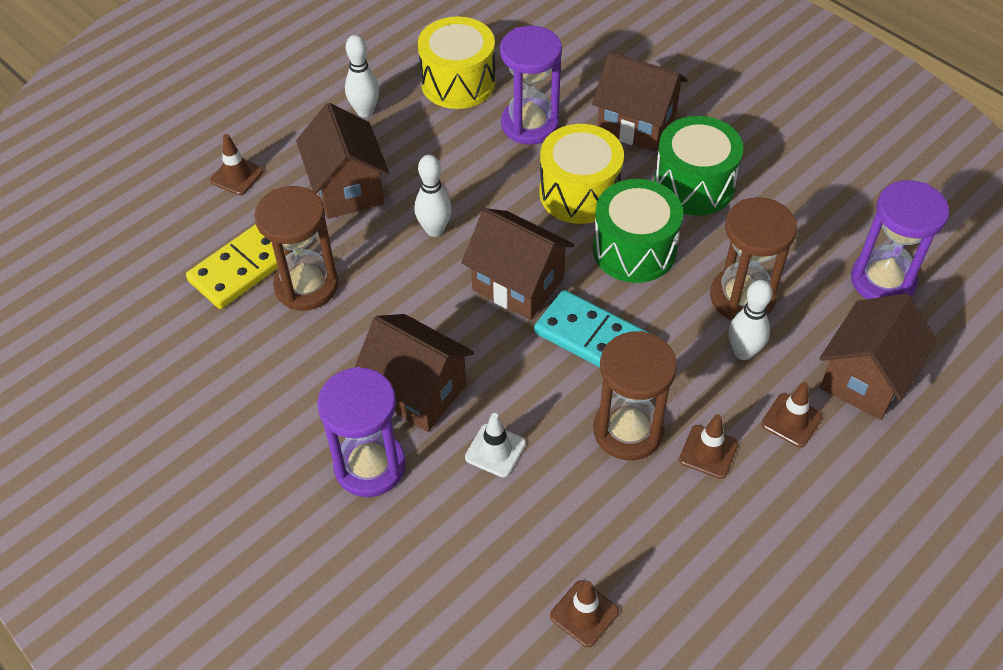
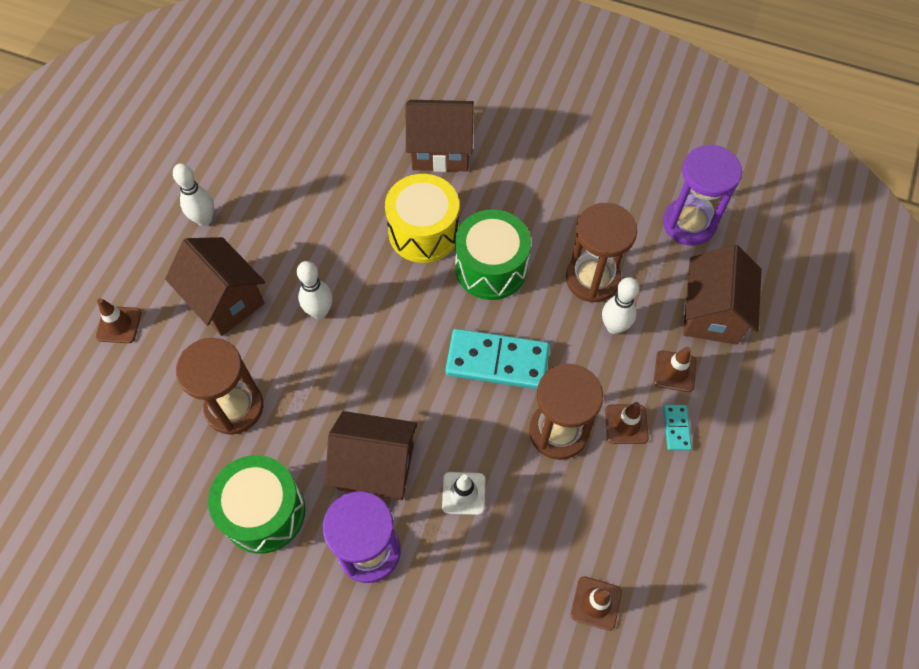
camera: 25 degrees left, 10 degrees up
yellow domino [186,224,304,309] -> none
yellow drum [418,16,496,109] -> none
brown house [461,208,574,320] -> none
purple hourglass [500,26,562,145] -> none
green drum [654,116,743,215] -> green drum moved to [208,455,305,554]
none -> turquoise domino [663,405,692,450]

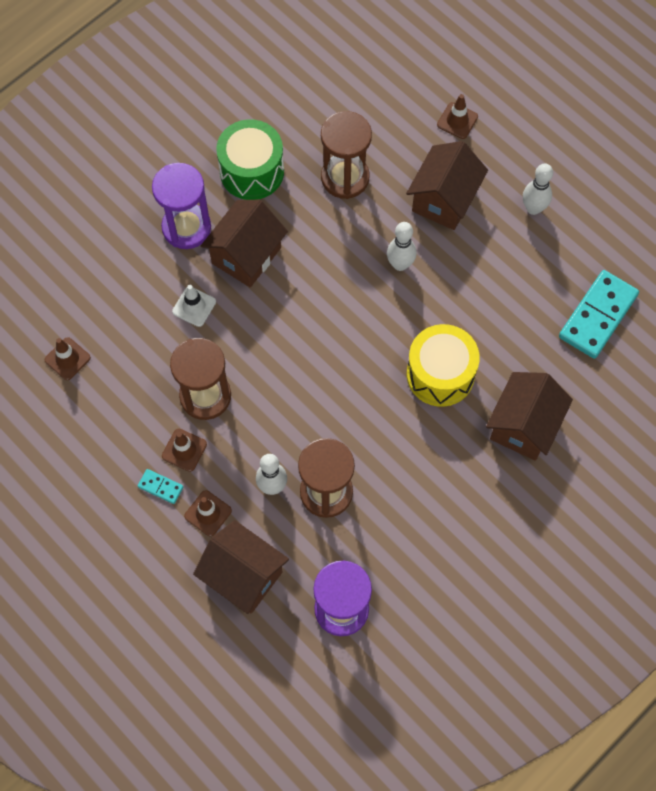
camera: 115 degrees right, 5 degrees up
brown house [165,237,265,336] -> brown house turned 45 degrees counterclockwise [406,141,488,230]
turquoise domino [445,329,550,389] -> turquoise domino moved to [559,270,639,359]
green drum [455,209,531,300] -> none

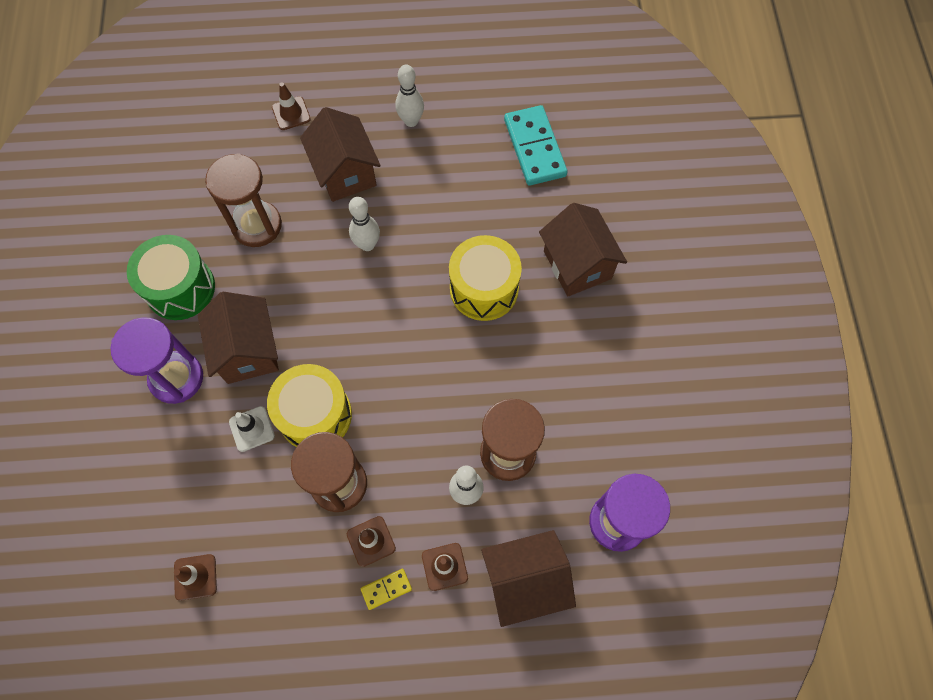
camera: 50 degrees left, 0 degrees up
turquoise domino [138,469,183,504] -> yellow domino [361,569,412,610]
none -> yellow drum [267,364,352,447]

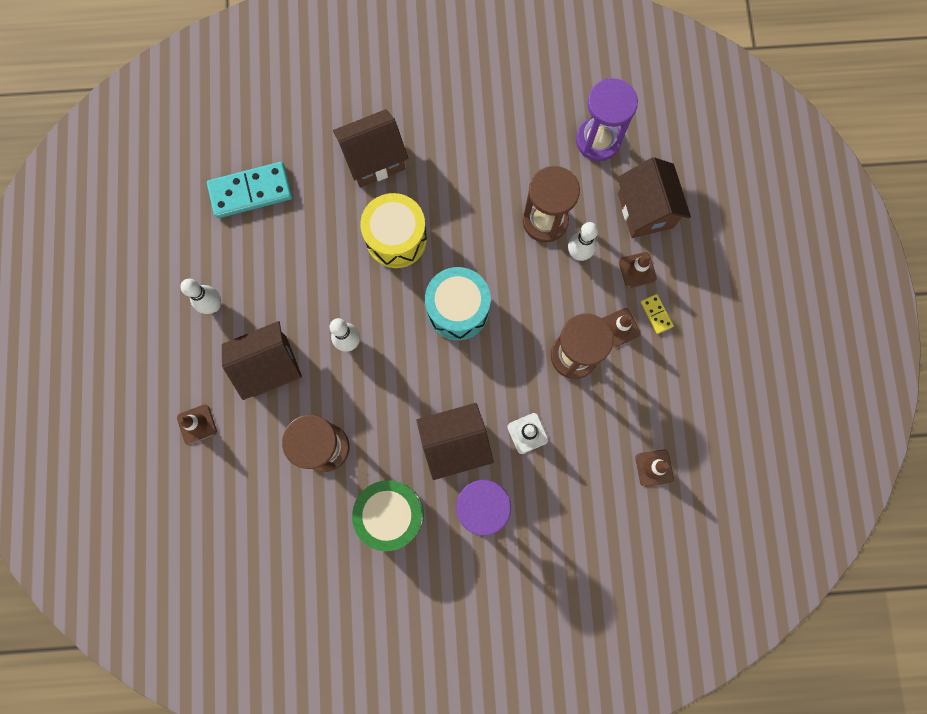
camera: 90 degrees left, 10 degrees up
yellow drum [267,364,352,447] -> none
none -> turquoise drum [425,267,491,340]

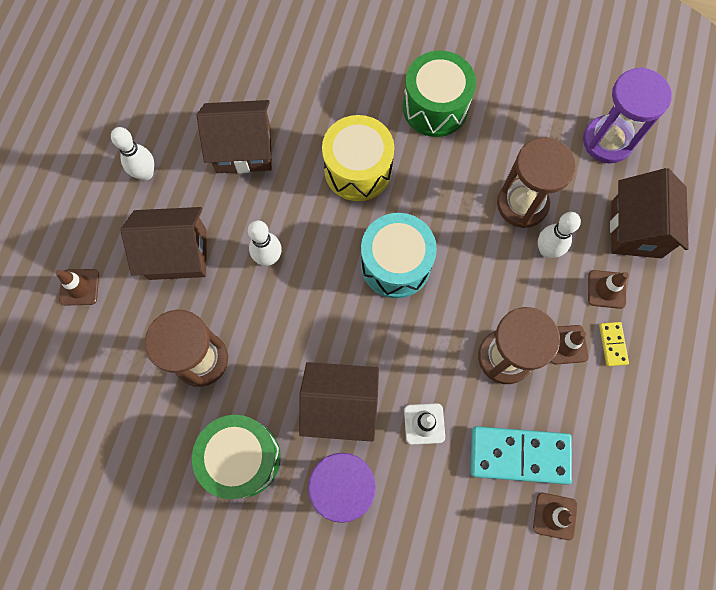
camera: 20 degrees right, 5 degrees down
turquoise domino [207,162,292,218] -> turquoise domino moved to [470,426,572,485]
brown house [333,109,408,187] -> brown house moved to [197,100,272,173]
none -> green drum [403,51,476,137]

